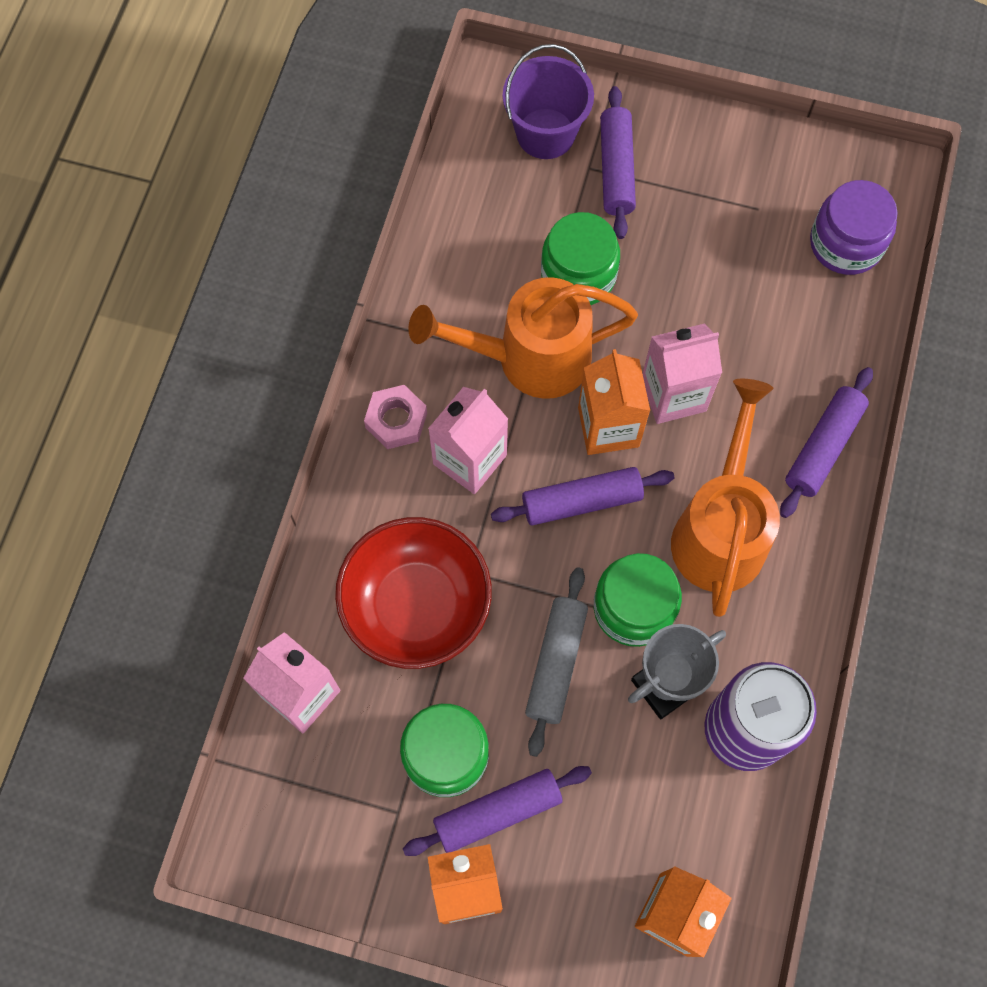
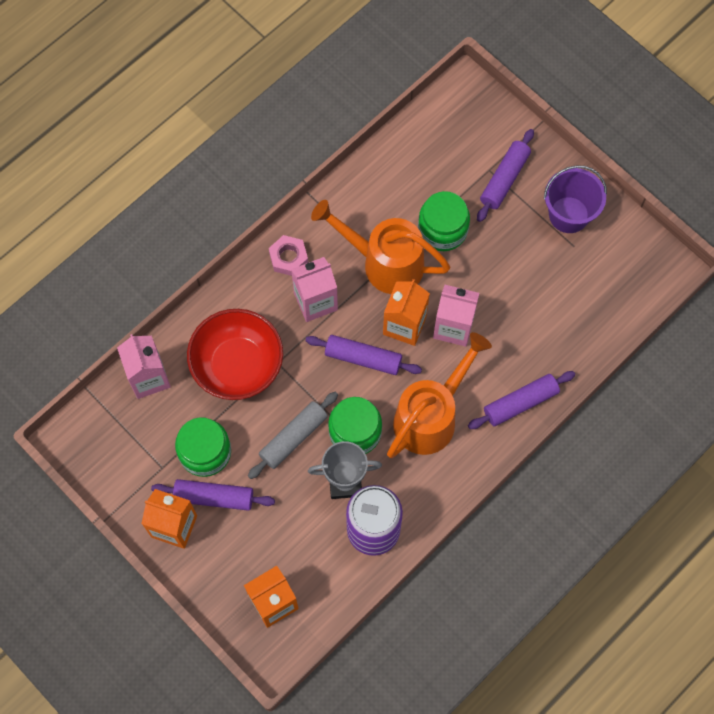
camera: 30 degrees right, 0 degrees up
purple bucket [503,44,594,159] -> purple bucket moved to [544,165,607,233]
purple jar [810,180,898,275] -> none

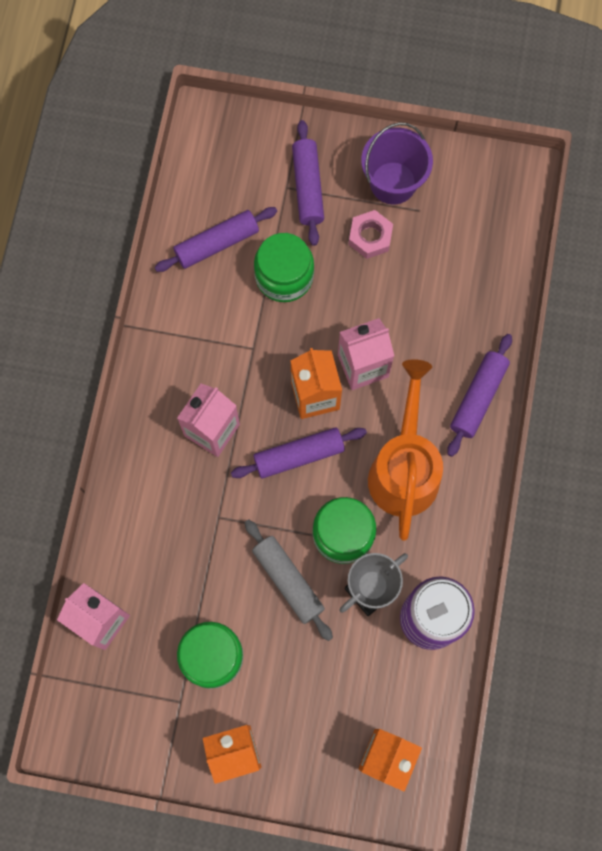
camera: 35 degrees left, 5 degrees up
purple rolling pin [151,479,275,511] -> purple rolling pin moved to [155,207,277,272]
red bowl [187,309,283,400] -> none
grey rolling pin [248,392,338,479] -> grey rolling pin turned 45 degrees counterclockwise [245,519,333,641]
pink nut [269,235,308,276] -> pink nut moved to [349,210,393,259]
orange watering can [311,200,450,294] -> none

